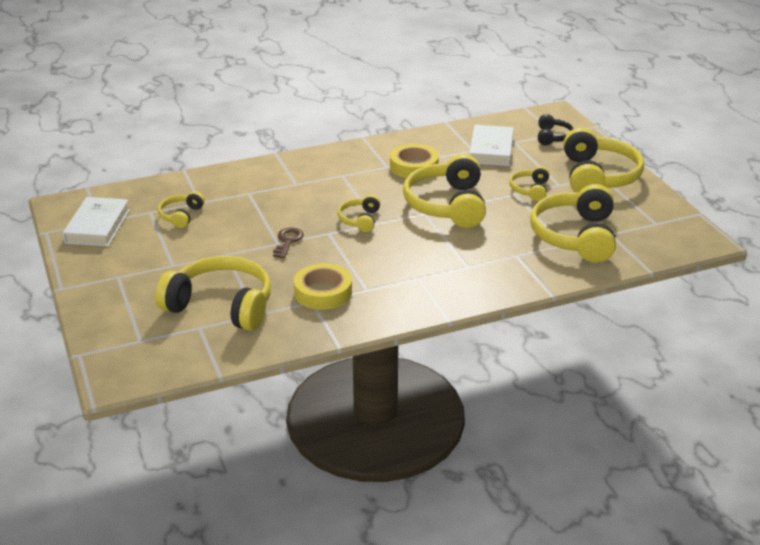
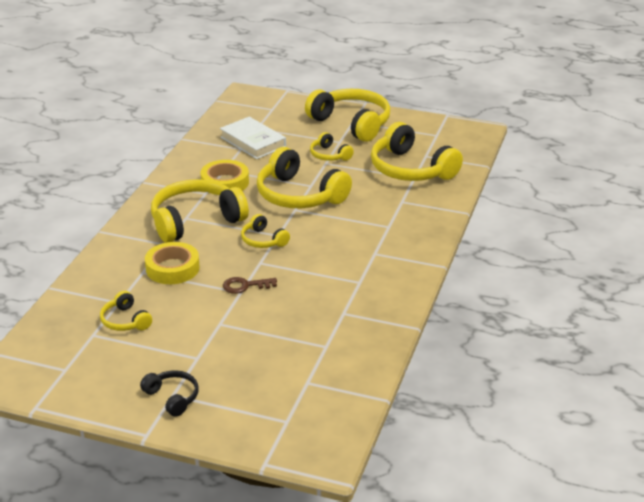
camera: 50 degrees left, 0 degrees up
white book [63,197,130,246] -> none
yellow headphones [155,256,271,331] -> yellow headphones moved to [151,179,249,243]
brown key [273,228,304,258] -> brown key turned 60 degrees counterclockwise [223,277,277,294]
yellow tape [294,263,352,310] -> yellow tape moved to [145,242,200,284]
black headphones [538,114,573,145] -> black headphones moved to [140,370,199,417]

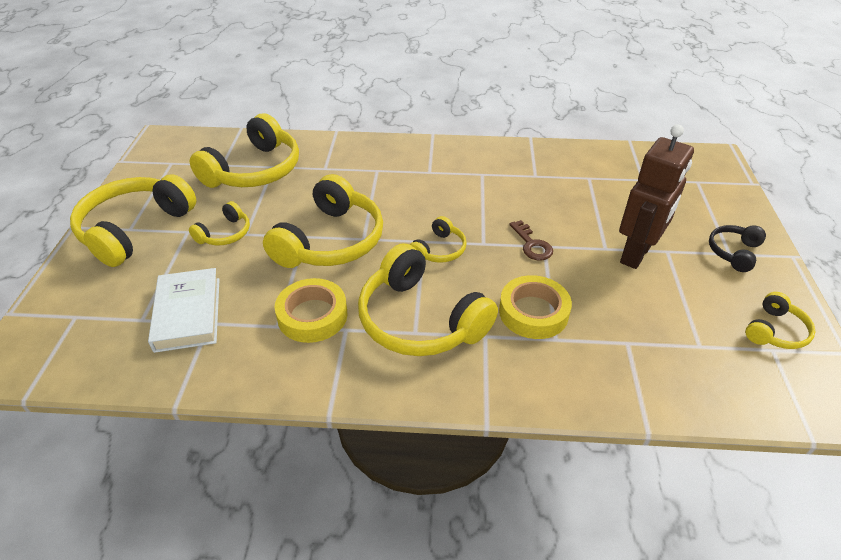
camera: 105 degrees left, 10 degrees up
yellow headphones [100,291,152,331] -> yellow headphones moved to [745,292,816,349]
white book [220,117,286,159] -> white book turned 45 degrees counterclockwise [148,268,219,353]
none -> brown robot [619,124,694,269]

